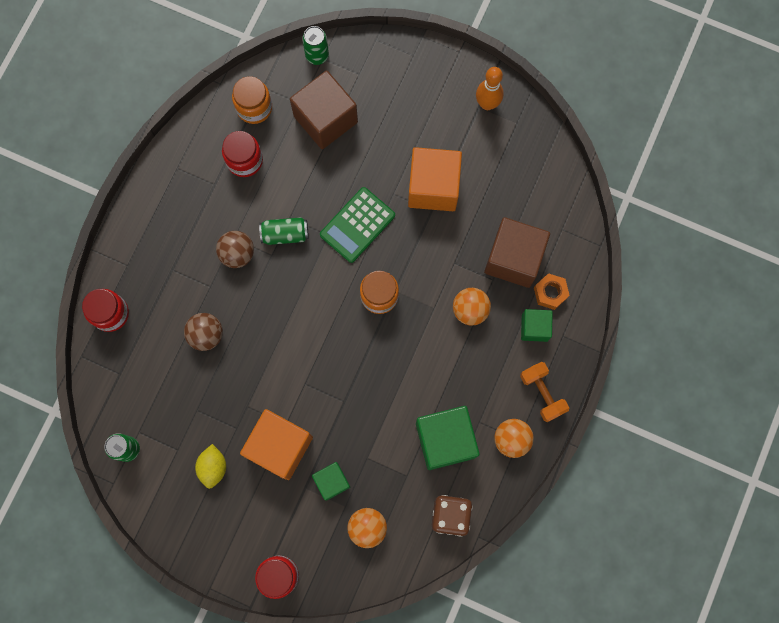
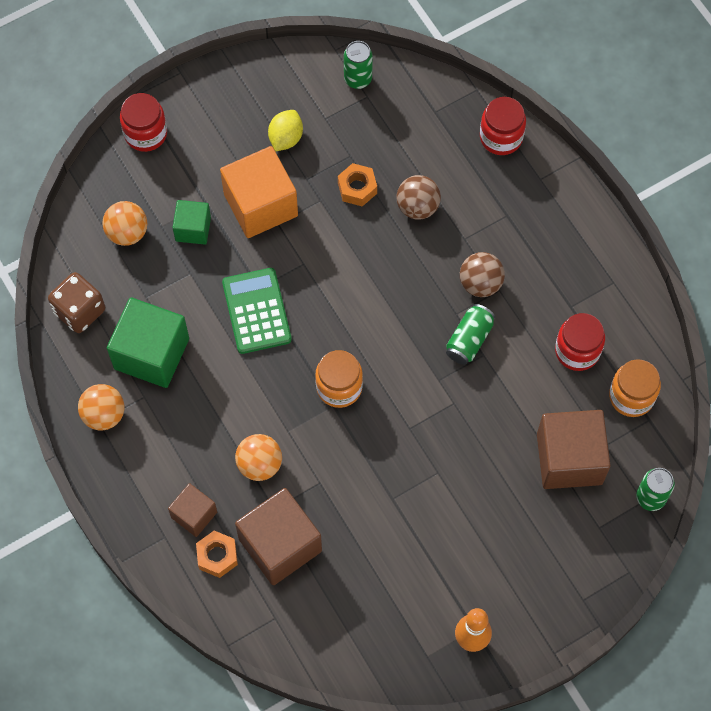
camera: 125 degrees right, 10 degrees down
yellow lemon [195,444,226,489] -> yellow lemon turned 75 degrees clockwise [268,110,303,151]
green calculator [320,187,395,263] -> green calculator moved to [222,268,292,354]
orange cube [408,147,462,211] -> none
orange dumbbell [520,362,569,422] -> none
green cube [521,309,553,342] -> brown cube [168,483,217,537]
none -> orange nut [338,163,377,206]

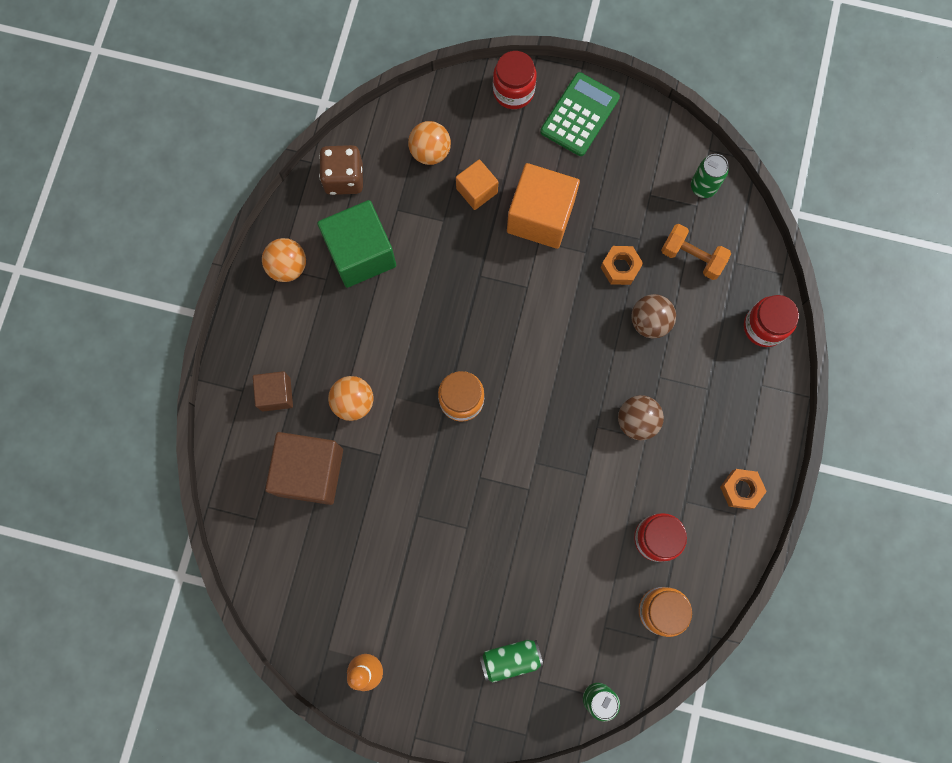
camera: 45 degrees right, 10 degrees up
green cube [172,200,211,245] -> orange cube [456,159,498,210]
orange nut [196,531,238,578] -> orange nut moved to [720,469,767,509]
green calculator [222,268,292,354] -> green calculator moved to [540,72,620,156]
yellow lemon [268,110,303,151] -> none
green can [446,304,495,365] -> green can moved to [480,640,543,682]
brown cube [537,410,611,489] -> none
none -> orange dumbbell [661,224,731,280]

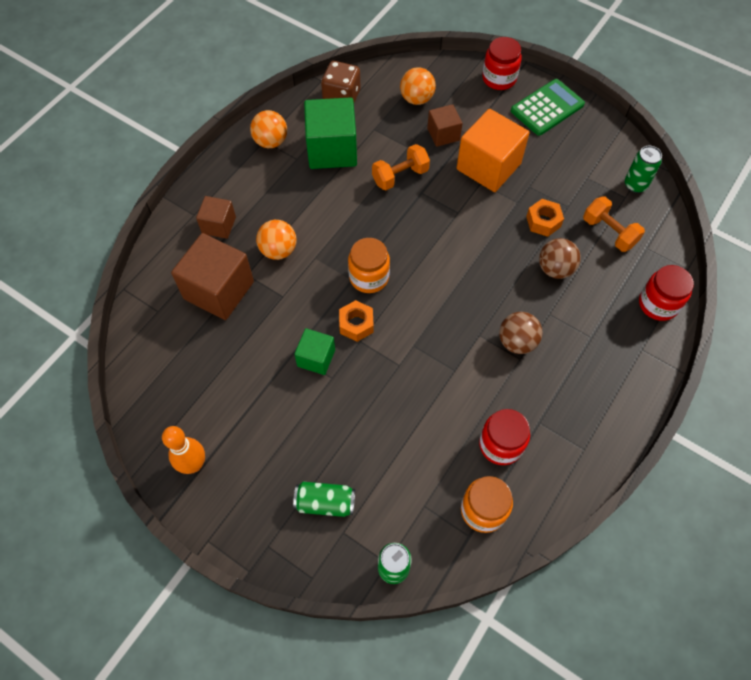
camera: 20 degrees right, 15 degrees down
orange cube [456,159,498,210] -> brown cube [427,104,462,147]
orange nut [720,469,767,509] -> orange nut moved to [339,300,374,342]
none -> green cube [294,328,335,375]
none -> orange dumbbell [372,144,430,190]

